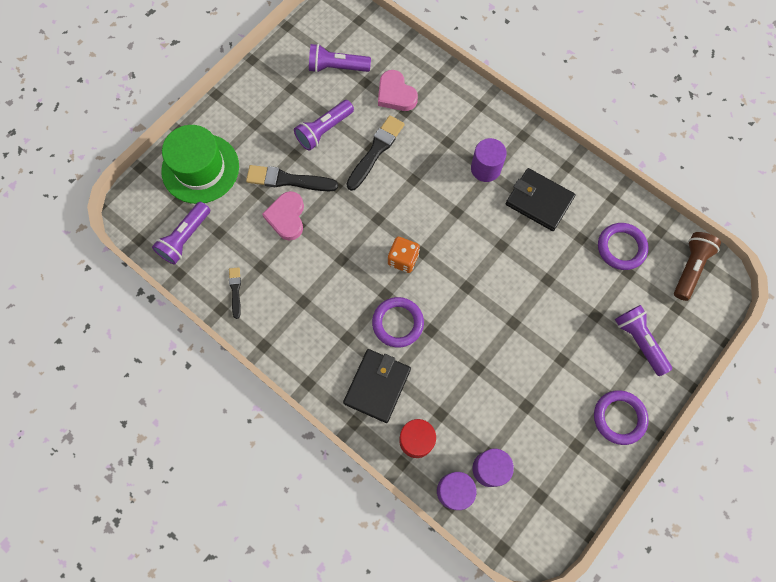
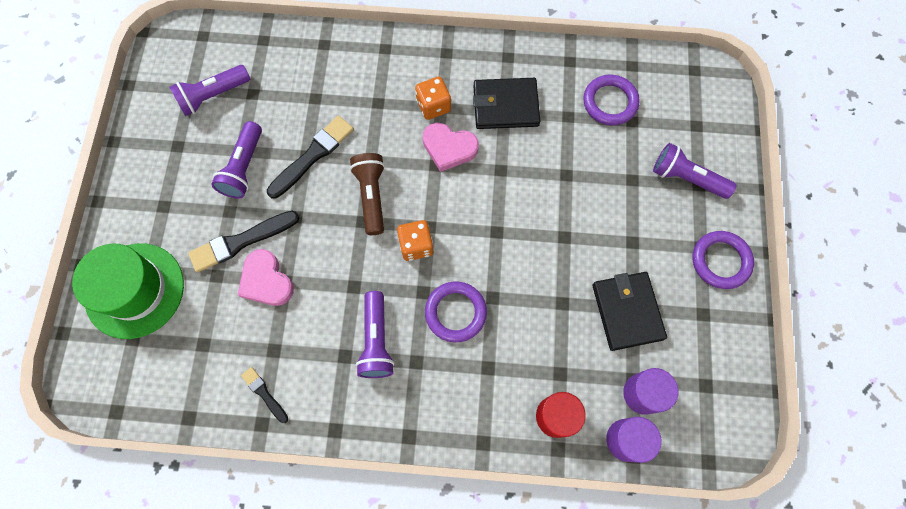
camera: 35 degrees left, 0 degrees up
purple flashlight [152,202,210,265] -> purple flashlight moved to [356,291,394,378]
black wallet [343,349,411,423] -> black wallet moved to [592,272,667,351]
black brush [346,115,405,191] -> black brush turned 45 degrees clockwise [267,116,354,199]
pink heart [378,70,418,111] -> pink heart moved to [423,123,479,172]
purple cylinder [471,138,507,182] -> orange dice [415,77,451,120]
brown flashlight [674,232,721,301] -> brown flashlight moved to [350,153,385,235]

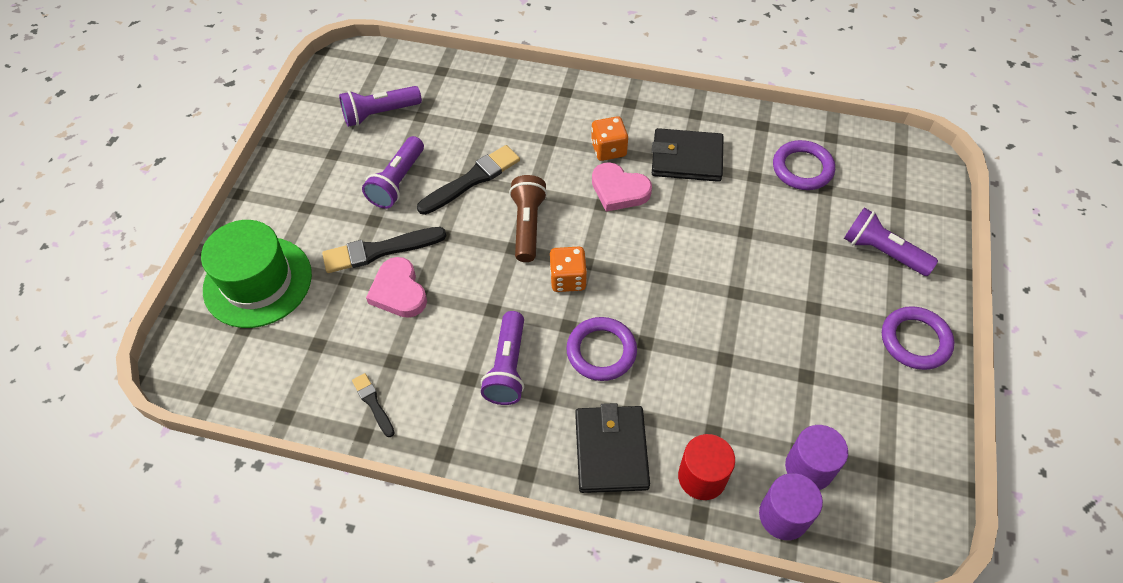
camera: 10 degrees right, 15 degrees down
black wallet [592,272,667,351] -> black wallet moved to [575,403,650,493]

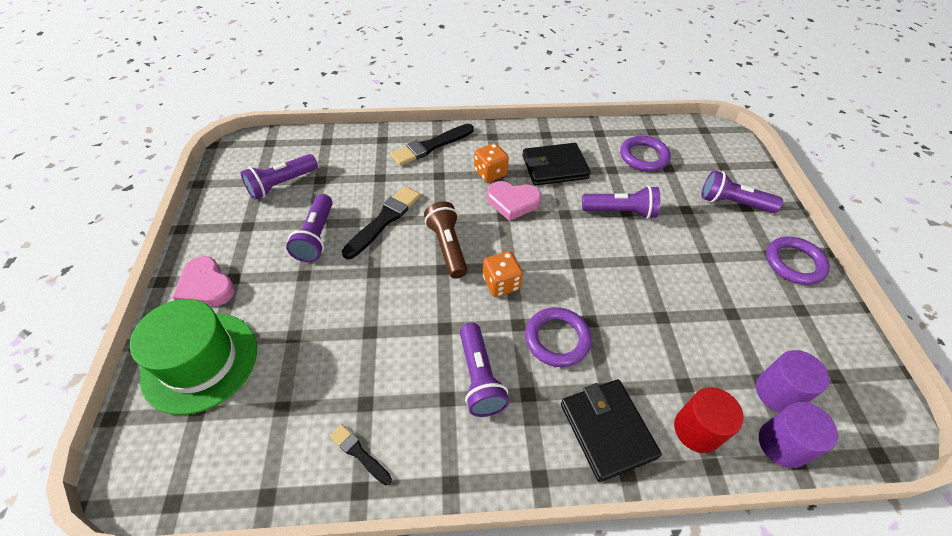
camera: 20 degrees left, 5 degrees down
black brush [322,227,446,273] -> black brush moved to [390,124,474,166]
pink heart [366,257,427,318] -> pink heart moved to [172,256,235,307]
none -> purple flashlight [582,186,660,219]

